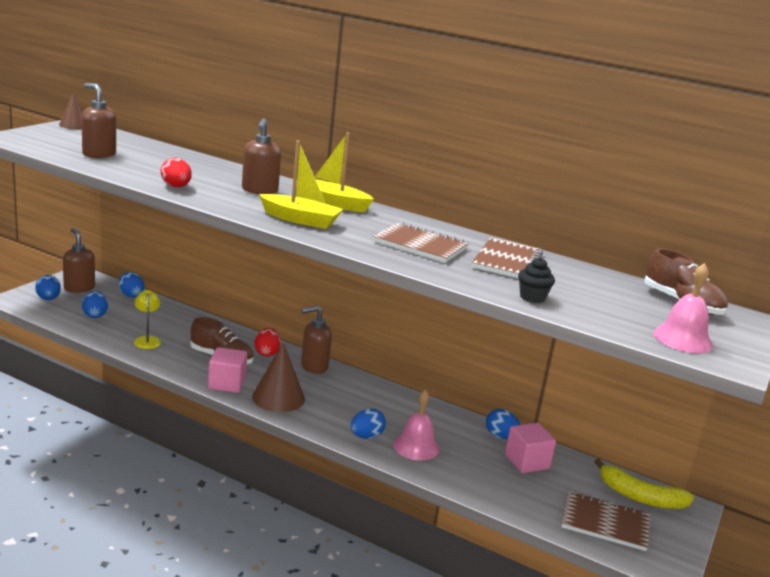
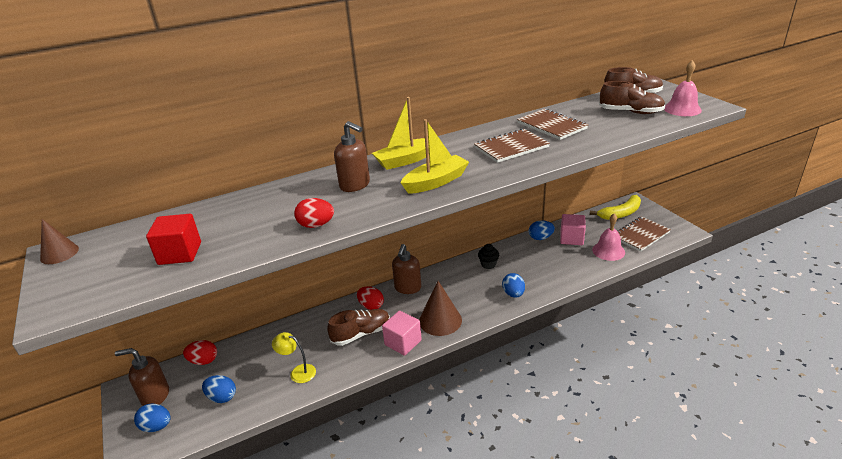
camera: 50 degrees left, 10 degrees up
brown soap dispenser [82,83,116,158] -> red cube [146,214,201,265]
blue egg [119,272,144,297] -> red egg [183,340,217,365]
pink bell [393,390,439,461] -> pink bell moved to [592,214,625,261]
black cupcake [518,257,555,303] -> black cupcake moved to [478,244,499,269]
none -> brown shoe [599,81,665,114]

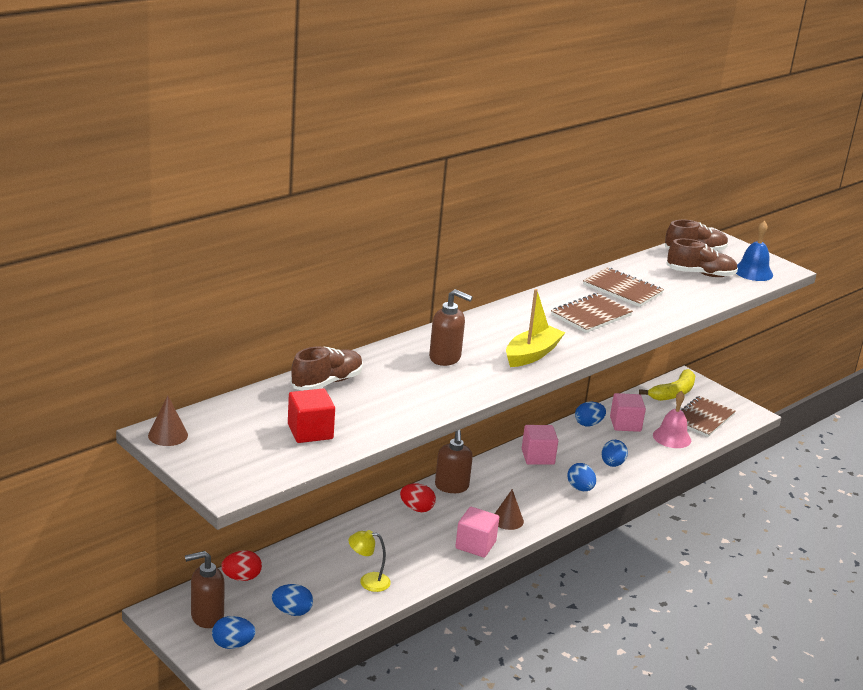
camera: 20 degrees left, 5 degrees down
red egg [294,198,334,228] -> none
brown shoe [327,309,390,346] -> brown shoe moved to [291,346,363,391]
yellow boat [372,97,429,170] -> none
brown cone [419,281,462,336] -> brown cone [495,489,524,530], size x0.61
black cupcake [478,244,499,269] -> pink cube [522,425,558,465]
pink bell [664,60,702,116] -> blue bell [736,221,773,281]
none -> blue egg [602,440,628,467]

